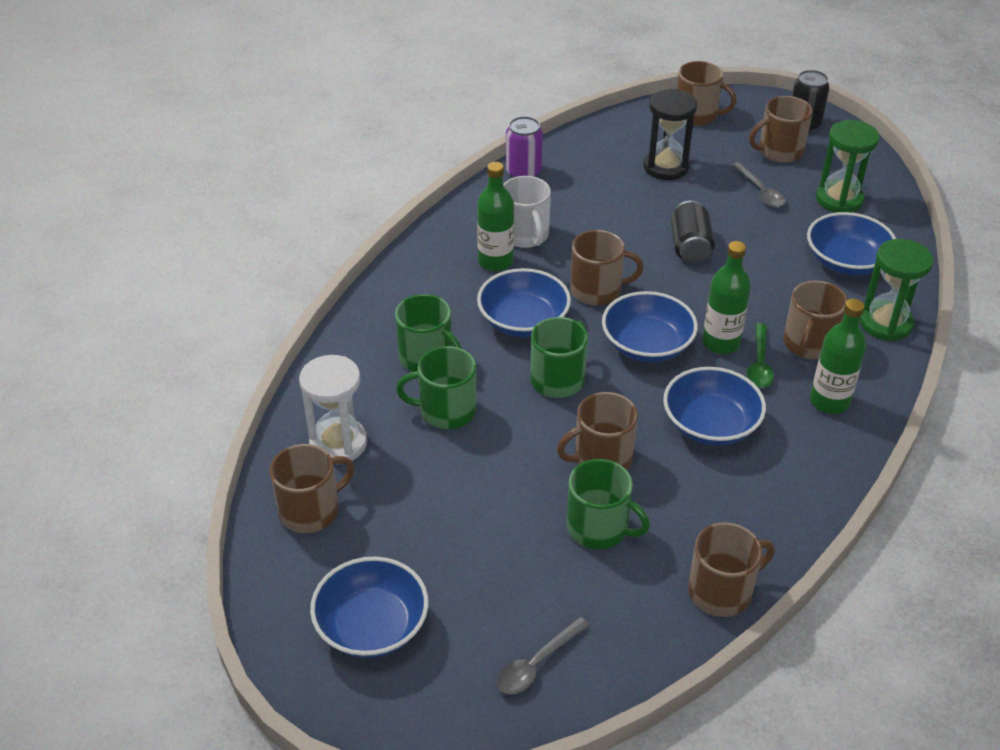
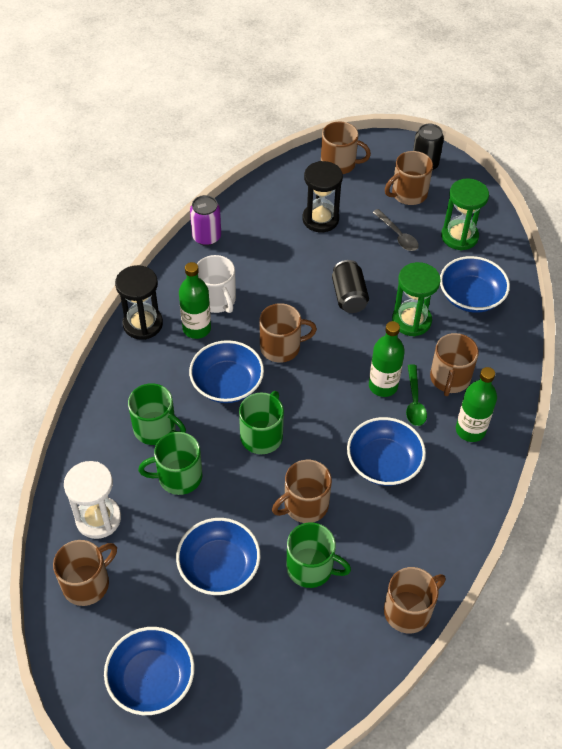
camera: 10 degrees left, 10 degrees up
grey spoon [496,617,590,695] -> none
blue bowl [602,291,698,362] -> blue bowl moved to [176,518,260,595]
green hourglass [860,239,933,341] -> green hourglass moved to [392,262,440,336]
none -> black hourglass [115,265,163,340]

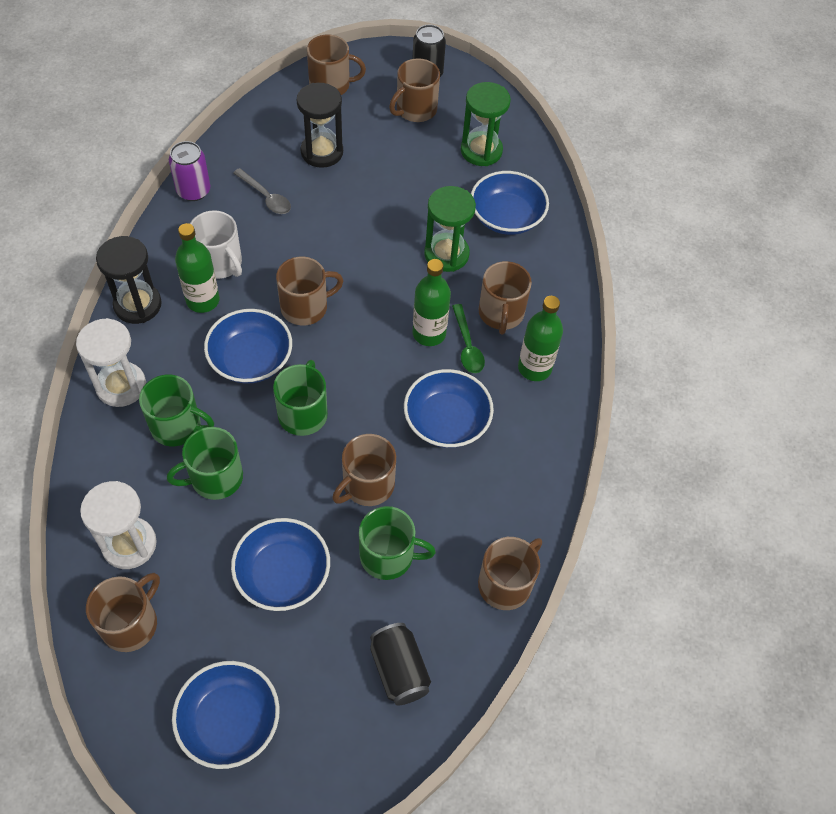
camera: 15 degrees left, 5 degrees up
black can [332,260,369,313] -> black can moved to [370,623,431,705]
grey spoon [372,209,419,251] -> grey spoon moved to [233,168,291,214]
none -> white hourglass [76,318,146,407]

